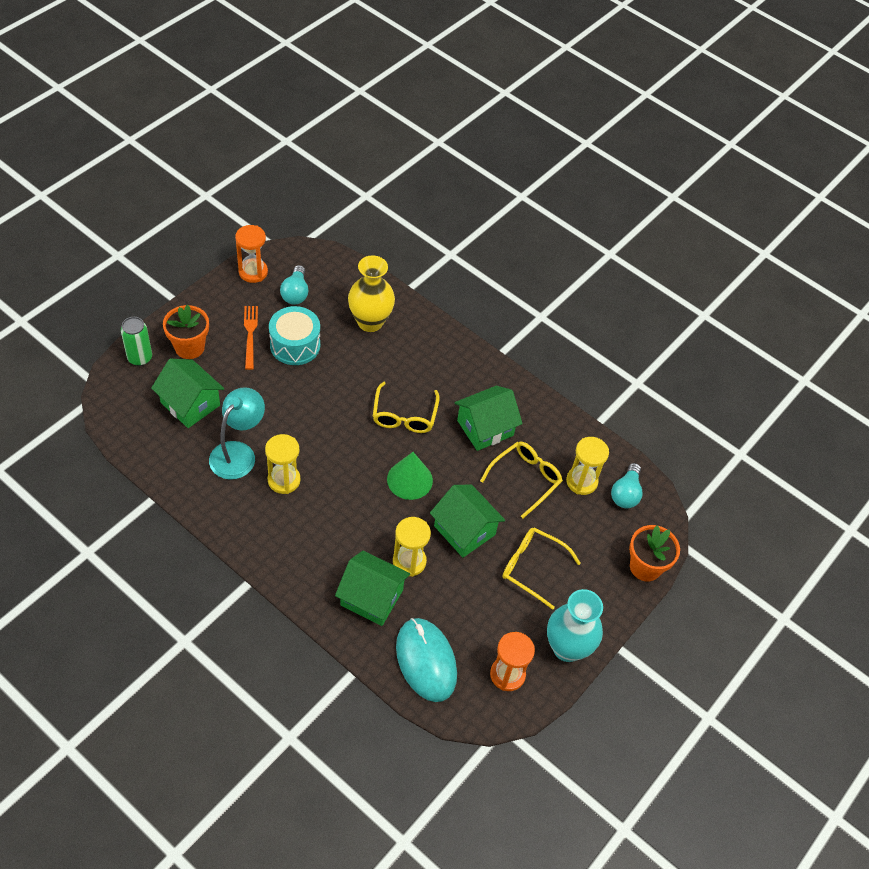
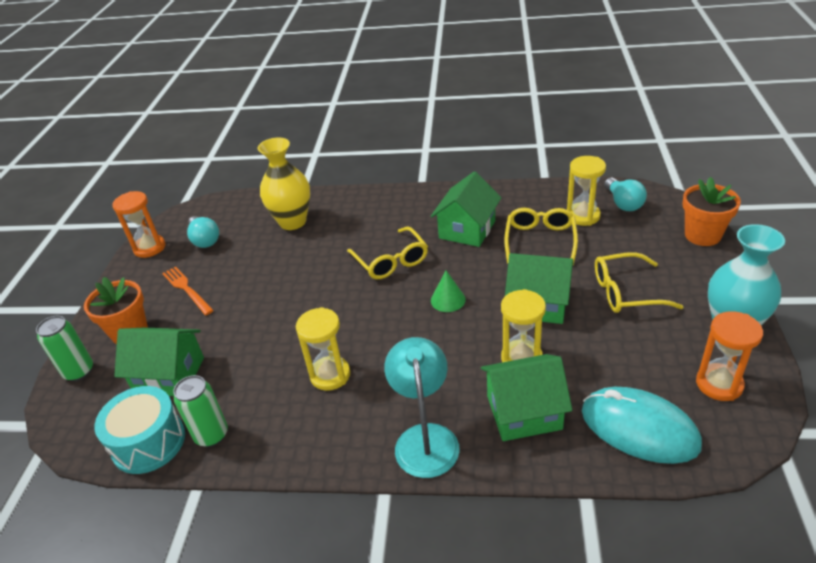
camera: 25 degrees left, 15 degrees down
turquoise lamp [209,387,265,480] -> turquoise lamp moved to [384,337,460,478]
turquoise drum [269,306,320,365] -> turquoise drum moved to [94,386,185,474]
green cone [387,452,433,500] -> green cone [431,271,466,312], size x0.66
none -> green can [173,375,228,447]

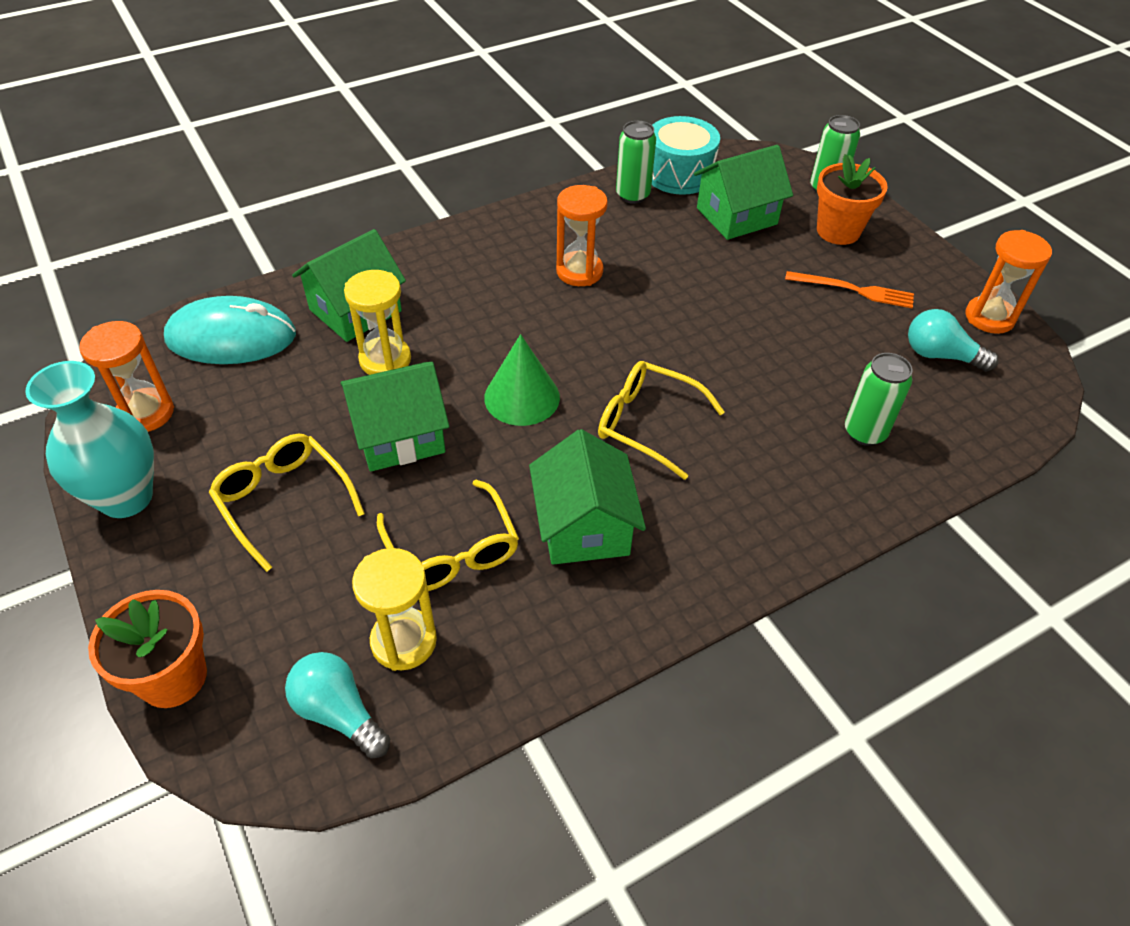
camera: 140 degrees right, 10 degrees up
yellow vase [257,138,310,230] -> green can [845,353,912,446]
yellow hourglass [296,307,350,391] -> orange hourglass [556,185,608,286]
turquoise lamp [384,337,460,478] -> none
green cone [431,271,466,312] -> green cone [484,334,560,426], size x1.51
yellow glasses [595,252,684,313] -> yellow glasses turned 90 degrees counterclockwise [209,434,365,572]

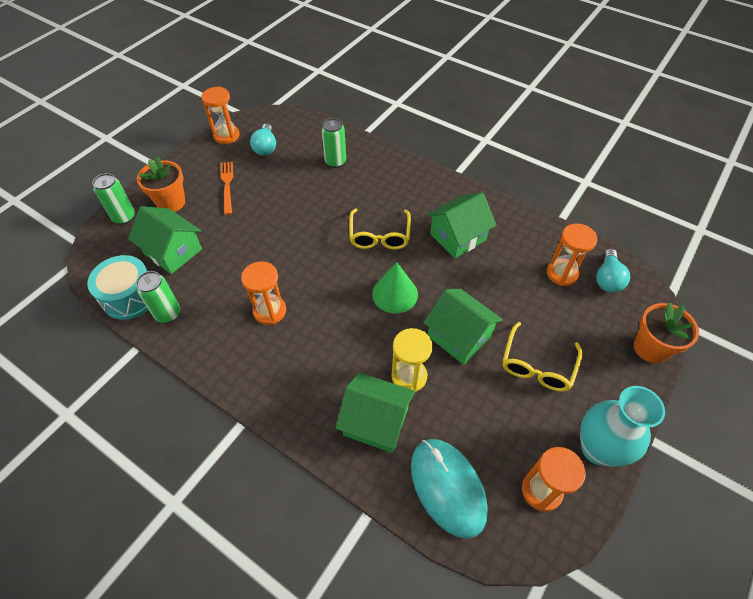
camera: 115 degrees left, 5 degrees up
yellow hourglass [352,548,437,671] -> orange hourglass [547,223,597,286]
yellow glasses [377,480,519,591] -> none

